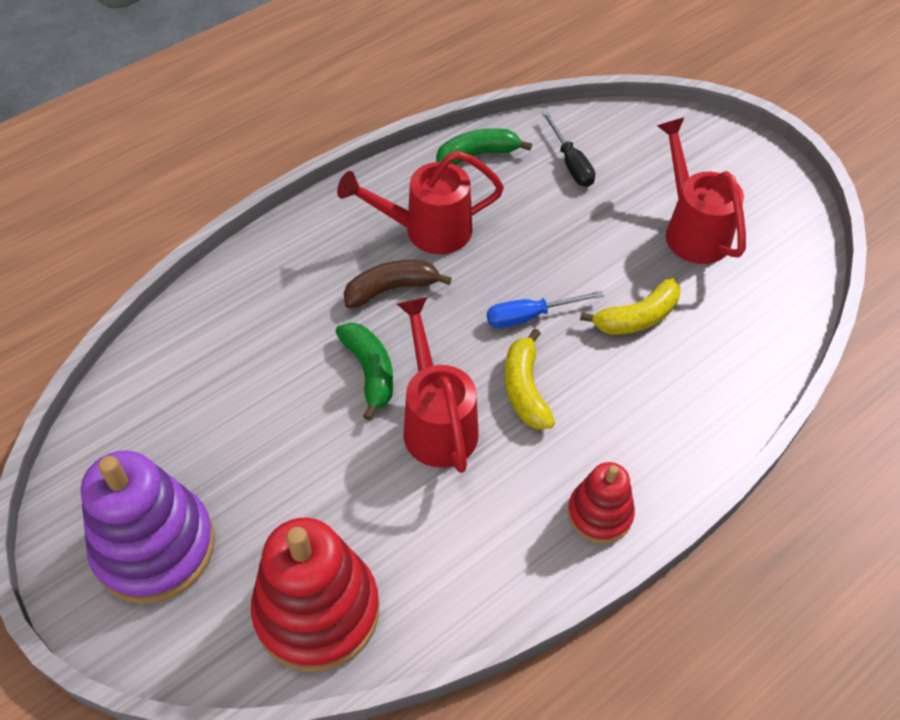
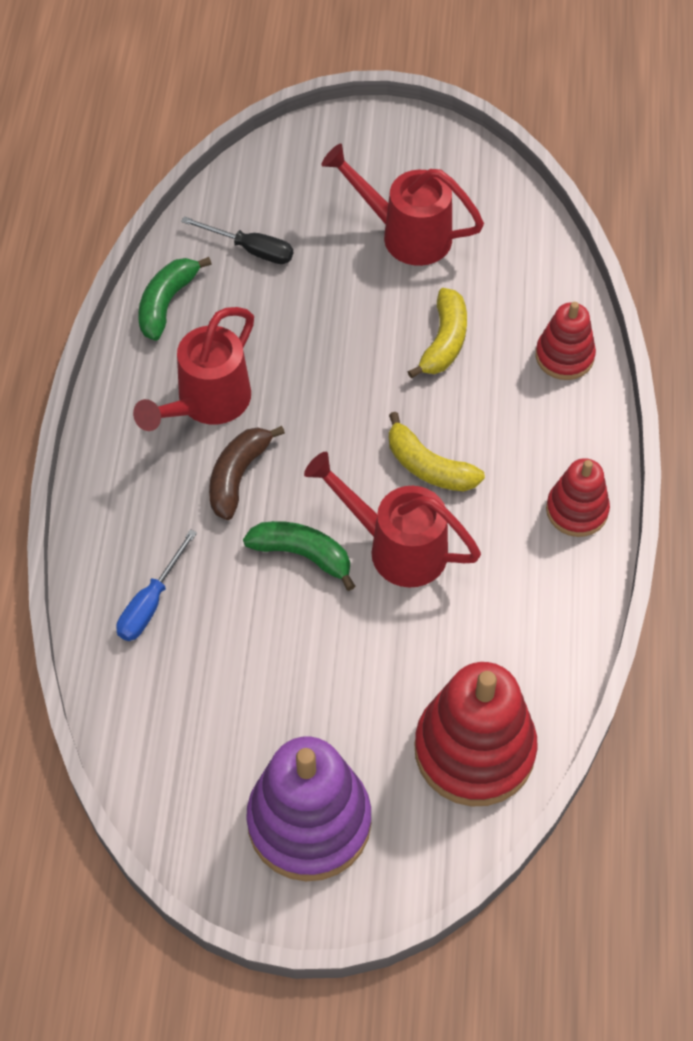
camera: 45 degrees left, 5 degrees up
blue screwdriver [487,291,604,328] -> blue screwdriver moved to [116,529,197,641]
none -> red stacking toy [535,302,596,380]

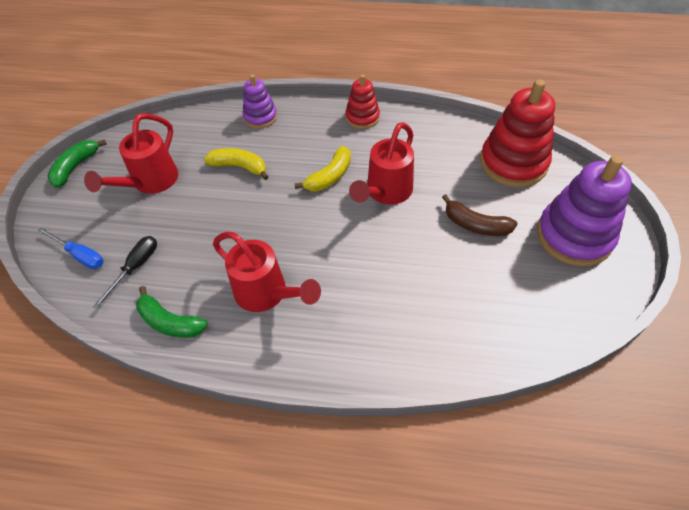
camera: 85 degrees left, 5 degrees down
blue screwdriver [116,529,197,641] -> blue screwdriver moved to [38,227,104,269]
brown banana [209,426,285,520] -> brown banana moved to [442,194,518,236]
green banana [243,521,355,591] -> green banana moved to [47,139,107,188]
red stacking toy [535,302,596,380] -> purple stacking toy [242,74,277,128]

